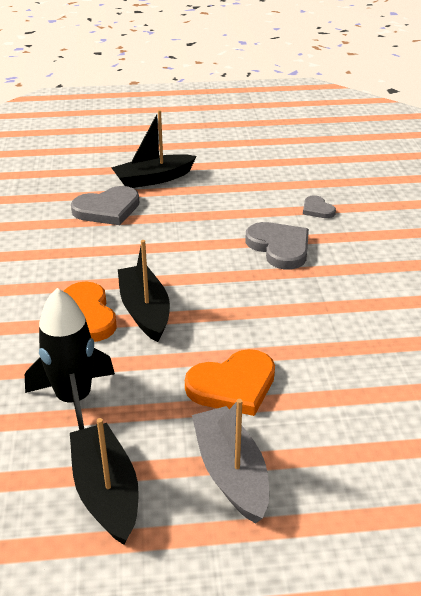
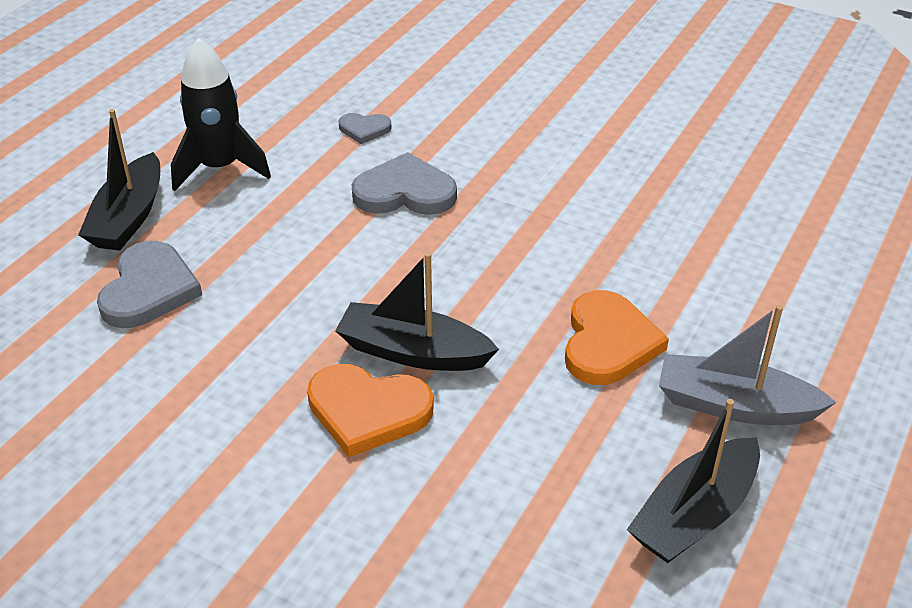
camera: 55 degrees left, 5 degrees up
black rocket [25,288,115,430] -> black rocket moved to [171,38,271,191]
black boat [70,418,139,545] -> black boat turned 60 degrees counterclockwise [627,399,760,563]

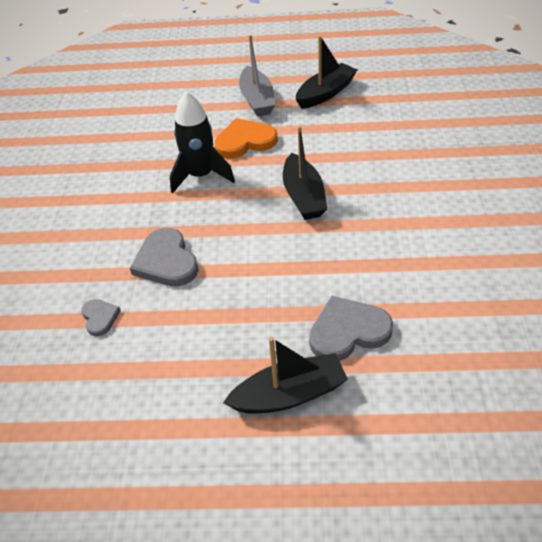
camera: 115 degrees left, 5 degrees up
black rocket [171,38,271,191] -> black rocket moved to [170,92,235,194]
orange heart [307,364,434,457] -> none
black boat [627,399,760,563] -> black boat turned 60 degrees counterclockwise [296,36,357,109]

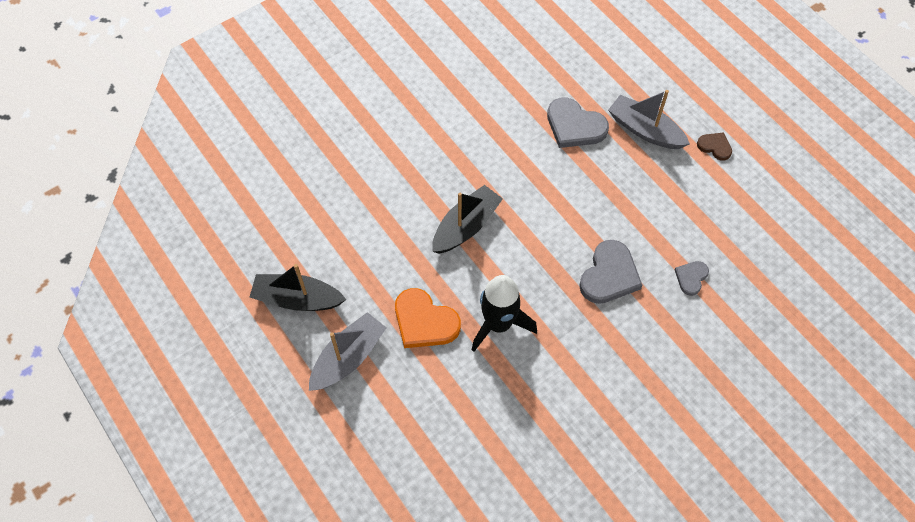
camera: 130 degrees left, 15 degrees up
black boat [223,337,348,414] -> grey boat [608,90,690,149]
none -> brown heart [697,132,732,161]

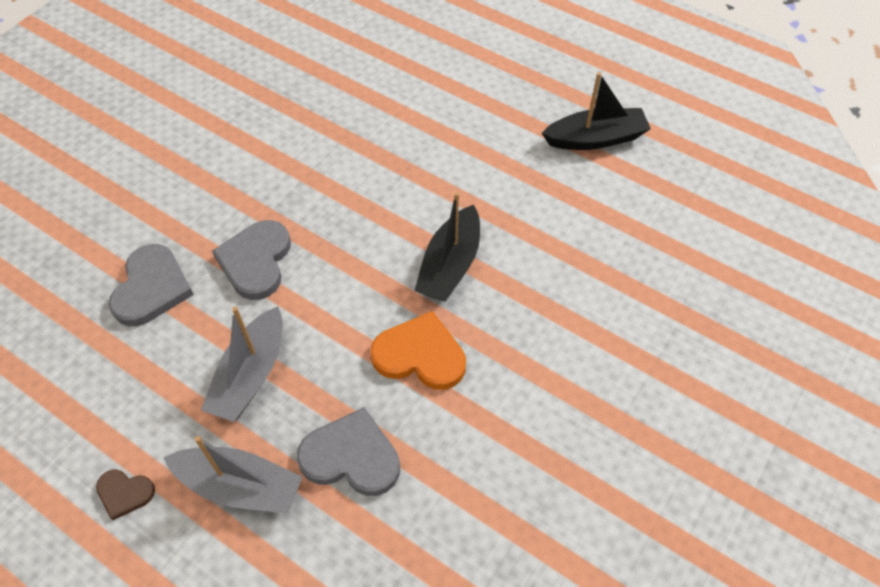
camera: 160 degrees right, 5 degrees down
grey boat [309,312,386,391] -> grey boat moved to [201,306,282,422]
orange heart [395,288,461,348] -> orange heart moved to [370,311,466,390]
black rocket [472,275,537,352] -> none
grey heart [675,261,709,296] -> grey heart [108,244,194,326], size x1.83

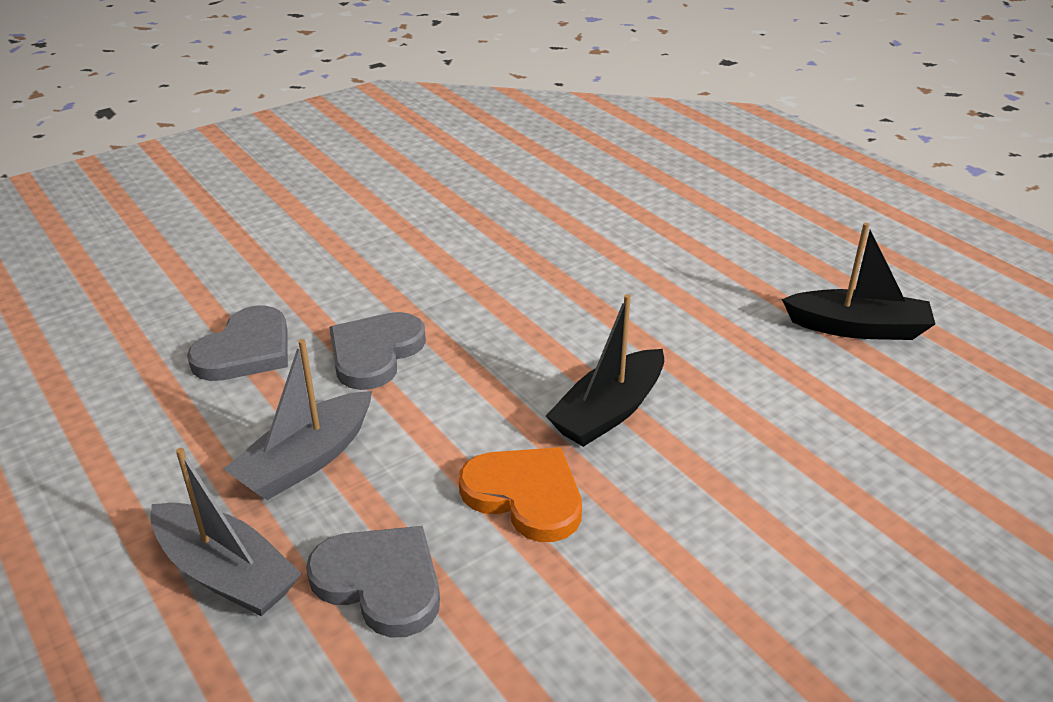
camera: 20 degrees right, 20 degrees down
brown heart [96,470,155,520] -> none

